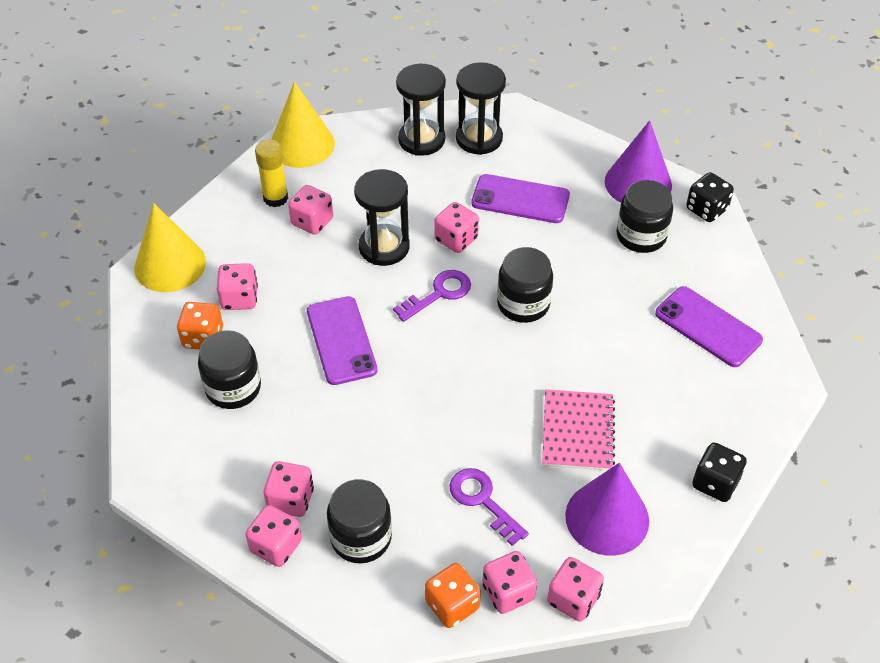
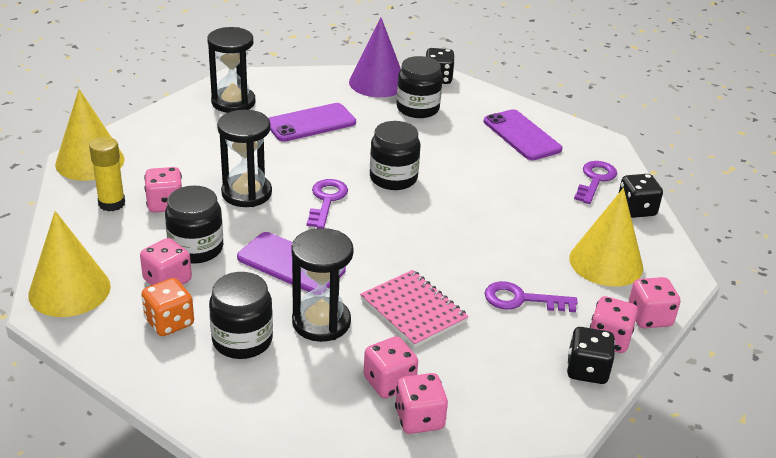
camera: 45 degrees left, 15 degrees down
black jar [327,479,392,564] -> black jar moved to [165,186,223,264]
black hourglass [396,64,446,156] -> black hourglass moved to [291,228,354,342]
orange dice [425,563,481,628] -> black dice [567,327,615,384]
pink dice [434,202,479,253] -> none
pink notebook [542,389,615,471] -> pink notebook moved to [360,270,469,348]
purple cone [565,463,649,556] -> yellow cone [569,188,643,287]
purple phone [655,286,763,367] -> purple phone turned 60 degrees clockwise [484,109,562,160]
none -> purple key [574,161,617,204]

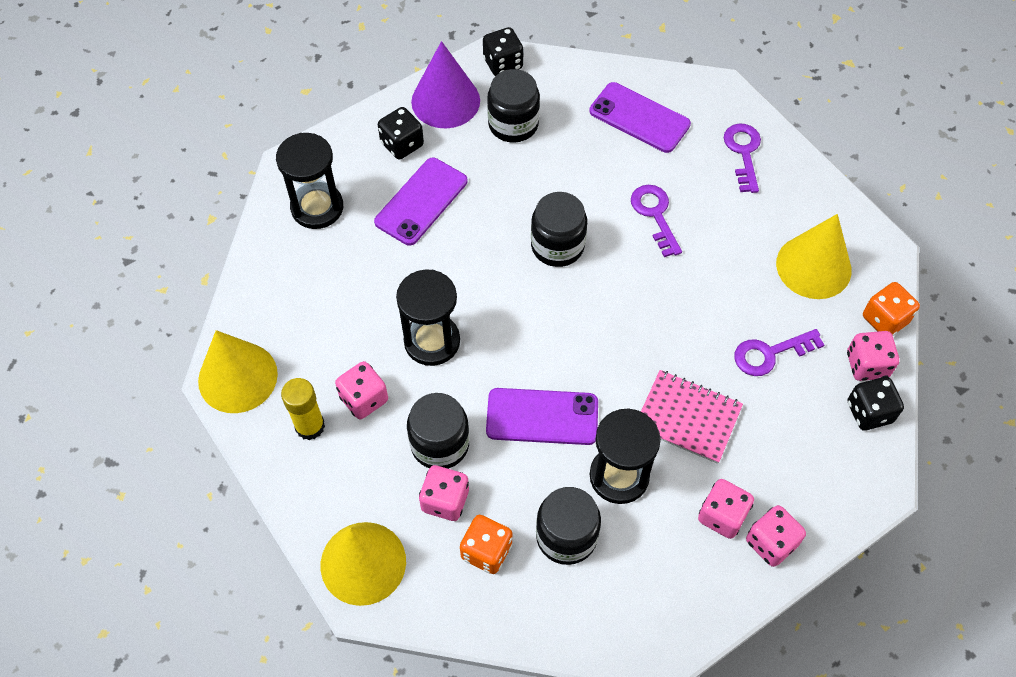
camera: 25 degrees left, 25 degrees up
purple key [307,179,348,228] -> purple key moved to [631,185,682,257]
black dice [618,174,663,218] -> black dice moved to [378,107,424,159]
pink dice [628,277,680,328] -> orange dice [863,282,920,336]

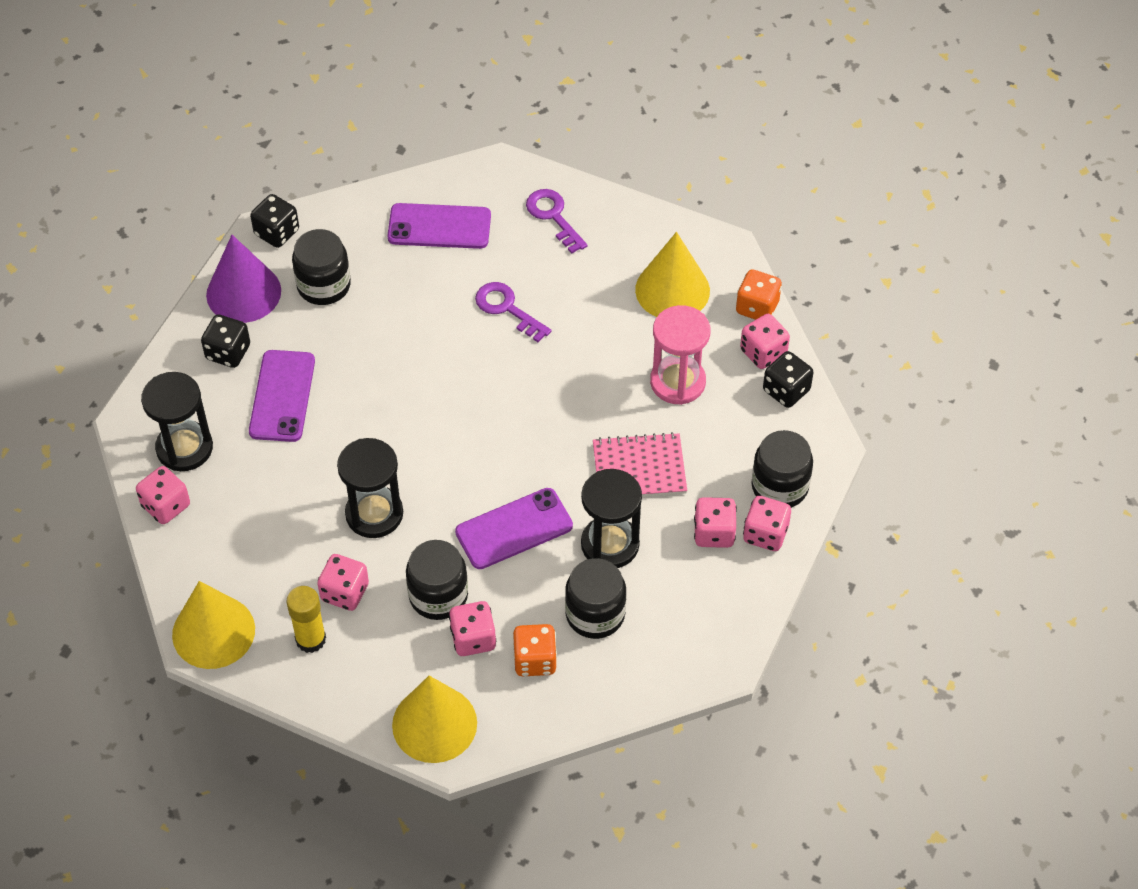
camera: 30 degrees left, 5 degrees down
black jar [531,192,587,267] -> black jar moved to [751,430,813,508]
purple key [734,329,824,376] -> pink hourglass [650,305,710,405]
none -> pink dice [136,466,190,524]

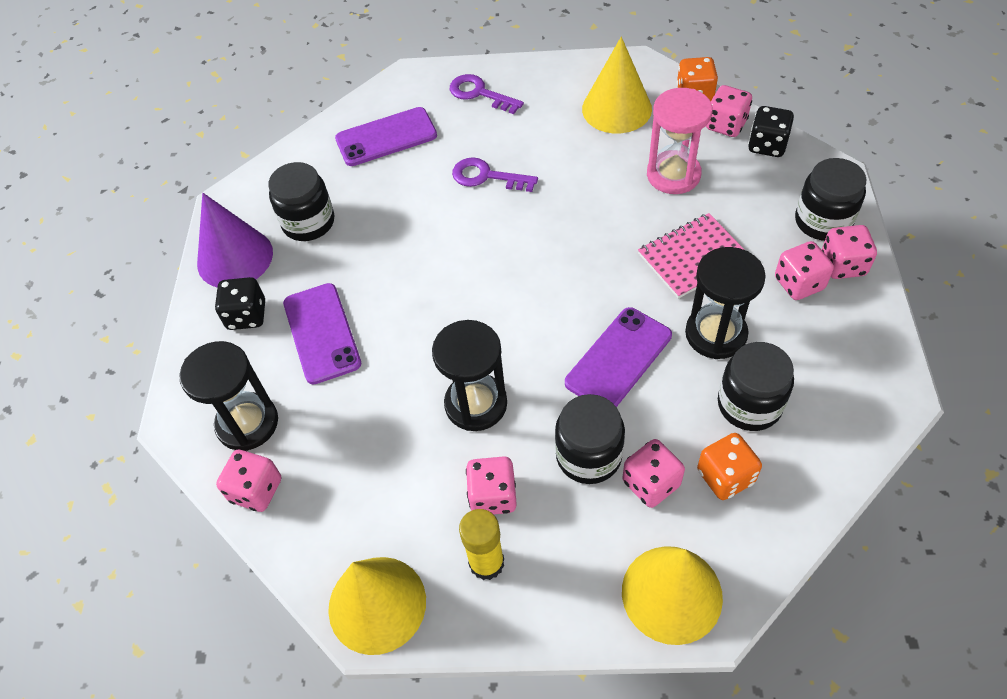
camera: 20 degrees left, 0 degrees up
black dice [250,194,299,248] -> none

